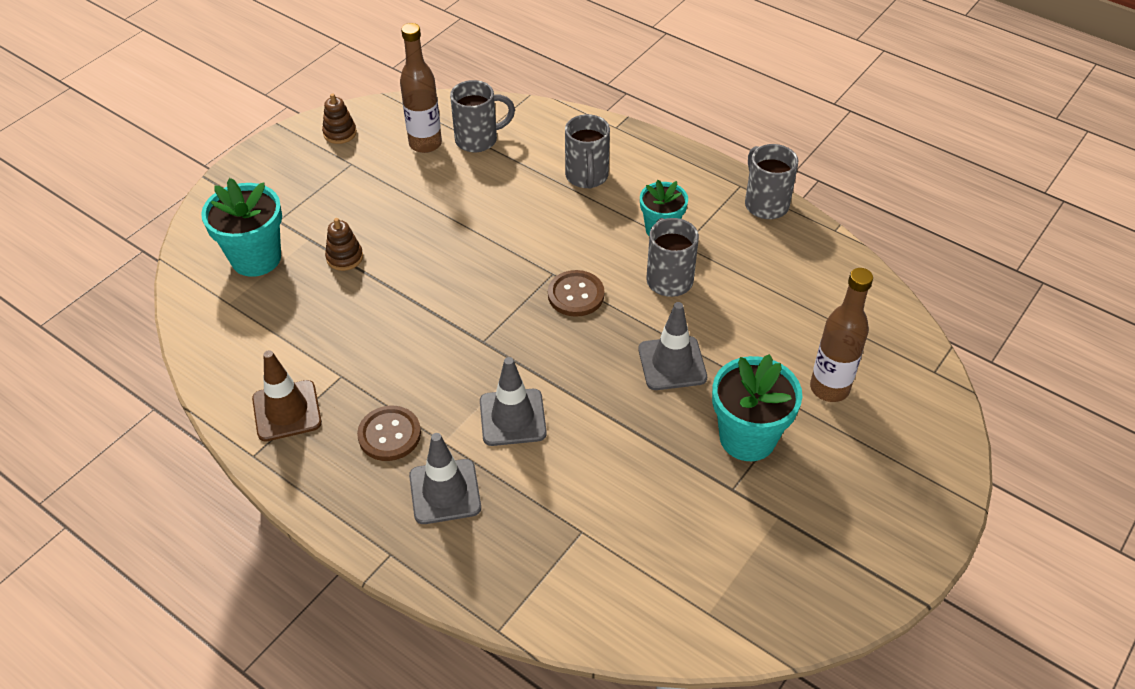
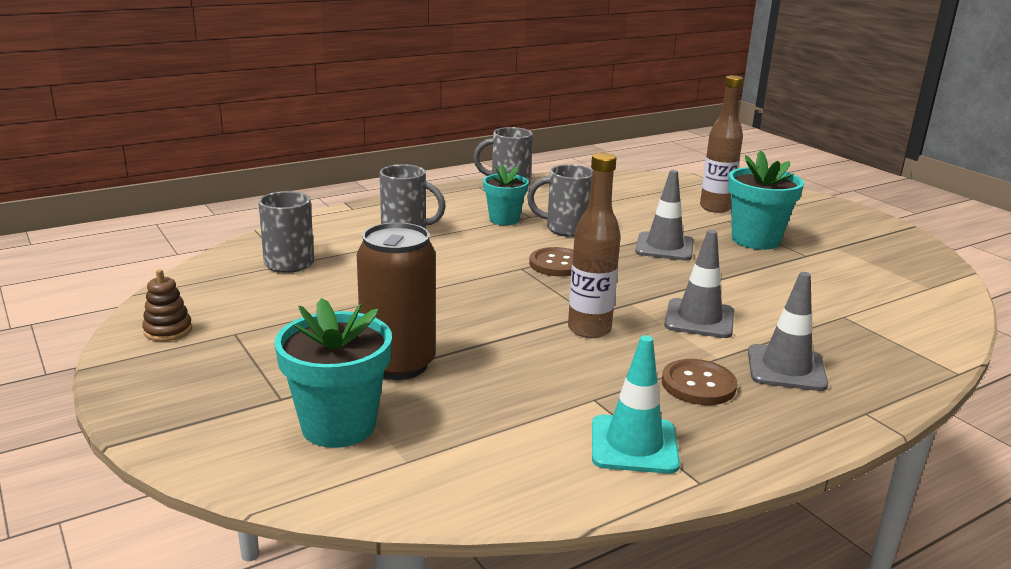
camera: 70 degrees left, 25 degrees down
brown traffic cone [252,350,322,442] -> turquoise traffic cone [592,335,680,474]
brown stacking toy [325,218,363,271] -> brown can [357,222,436,380]
brown bottle [400,23,442,153] -> brown bottle moved to [568,153,621,338]

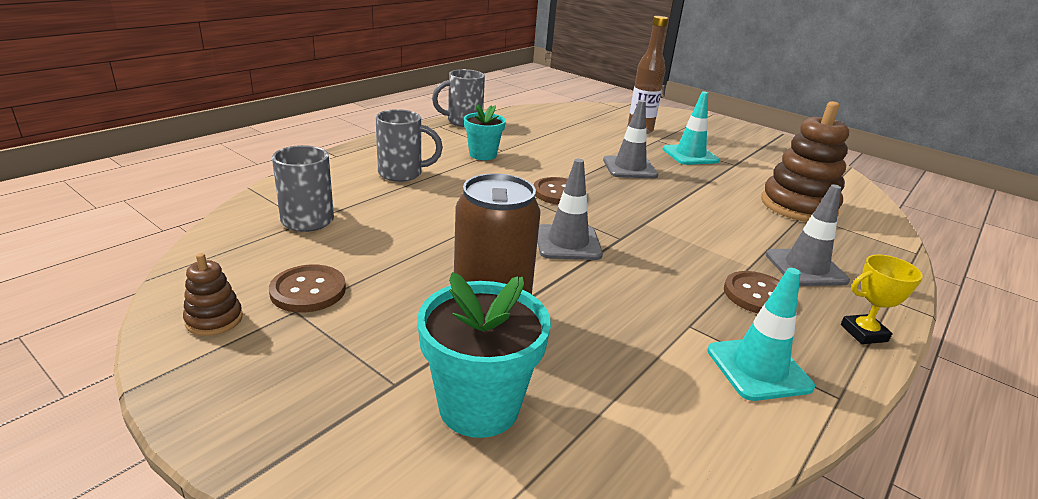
camera: 20 degrees left, 5 degrees up
grey mug [527,164,593,237] -> none
brown bottle [568,153,621,338] -> none
grey traffic cone [664,230,734,338] -> grey traffic cone moved to [538,159,603,260]
turquoise flower pot [728,151,804,250] -> turquoise traffic cone [662,91,720,165]
none -> brown button [269,265,346,313]
none -> brown stacking toy [761,101,849,222]
none -> yellow trophy [841,255,923,344]

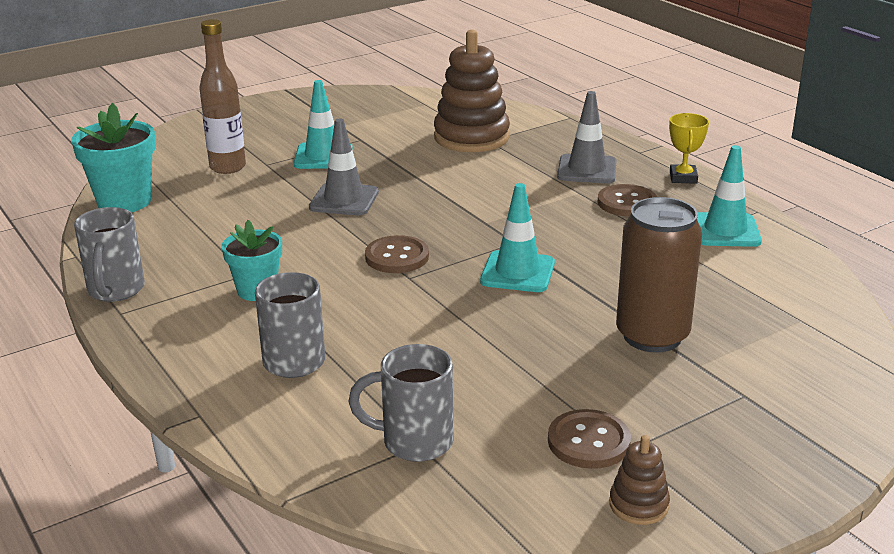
camera: 70 degrees left, 0 degrees up
turquoise flower pot [417,272,551,438] -> turquoise flower pot moved to [71,103,156,212]
grey traffic cone [538,159,603,260] -> turquoise traffic cone [480,183,555,292]

